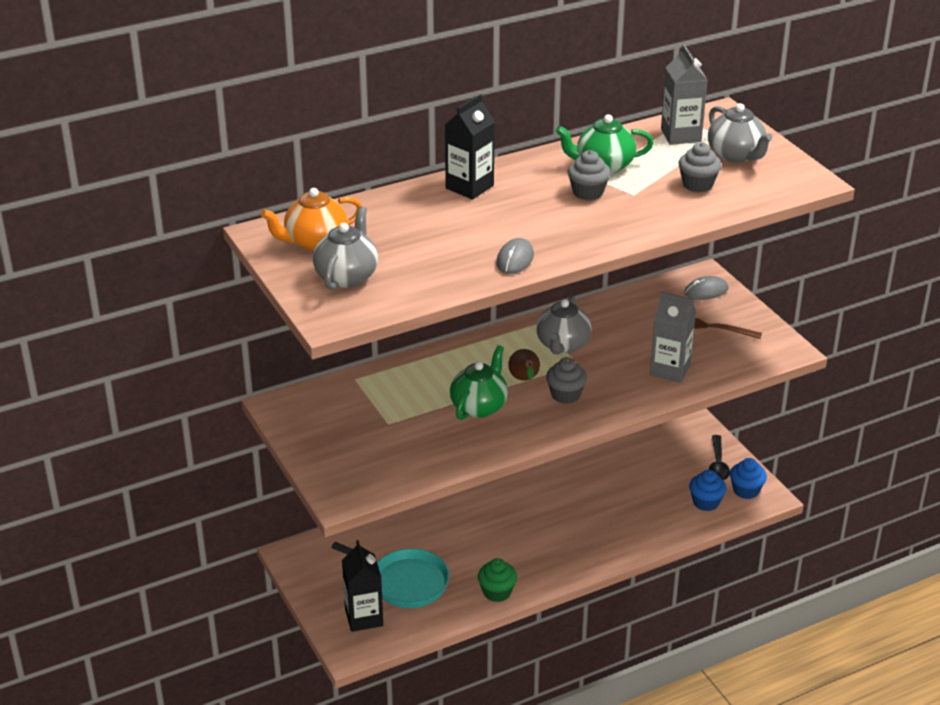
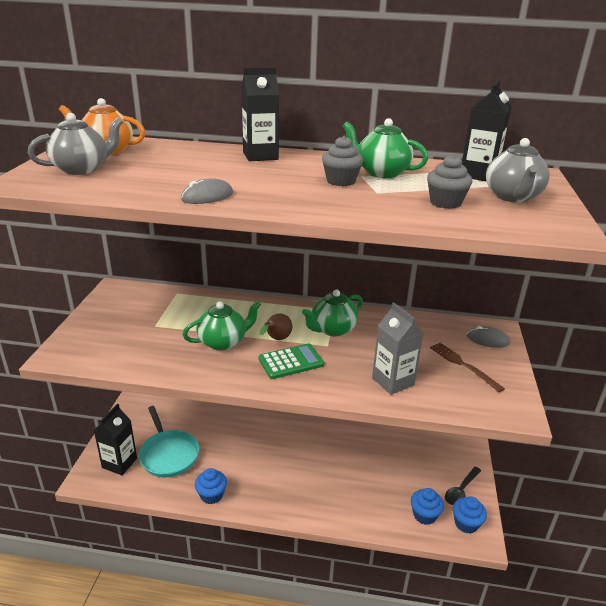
camera: 35 degrees right, 5 degrees down
green cupcake [478,558,517,602] -> blue cupcake [195,468,227,504]
grey teapot [536,296,592,355] -> green teapot [302,289,363,337]
grey cupcake [546,357,587,404] -> green calculator [259,343,324,379]
grey carton [661,44,708,145] -> black carton [462,80,512,181]

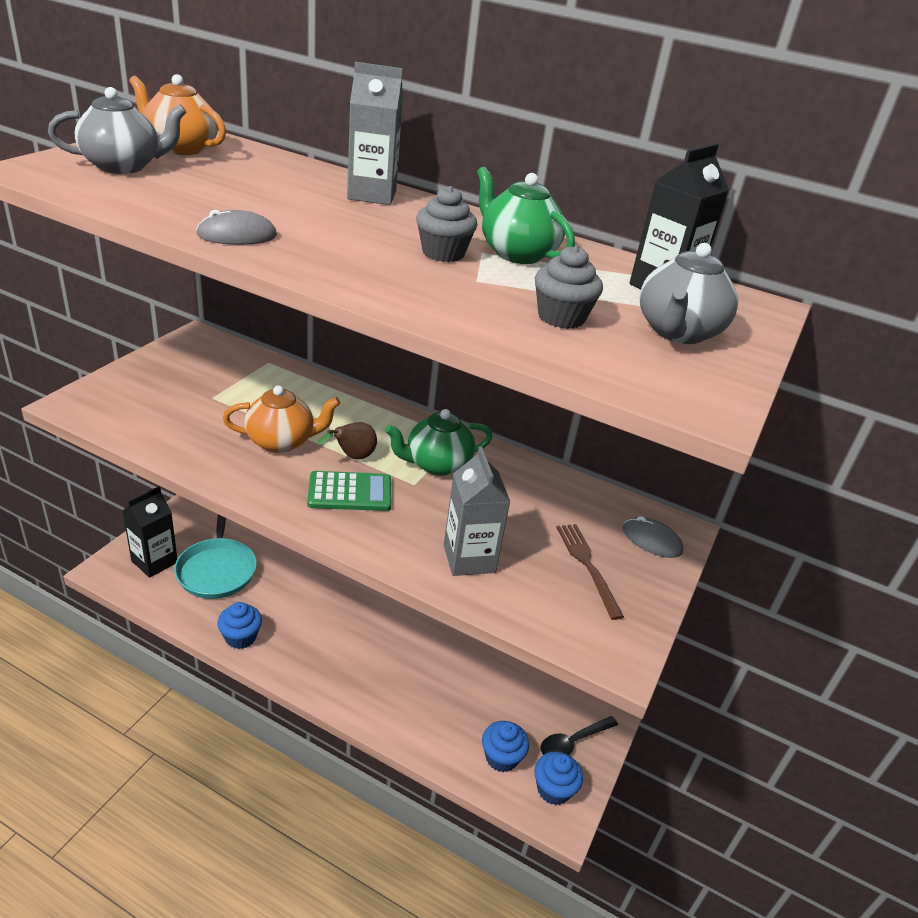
camera: 15 degrees right, 5 degrees up
green teapot [182,301,261,351] -> orange teapot [223,385,340,453]
black carton [241,67,279,161] -> grey carton [347,62,403,205]

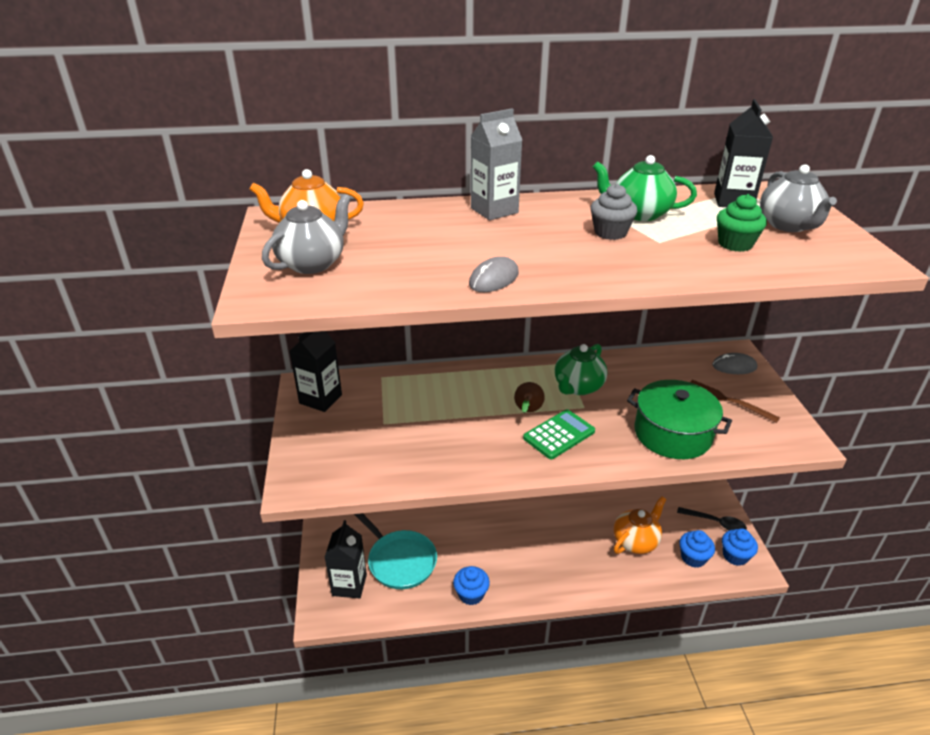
camera: 30 degrees left, 0 degrees up
orange teapot [223,385,340,453] -> orange teapot moved to [614,496,666,554]
grey carton [444,446,510,576] -> green pot [627,380,732,459]
grey cupcake [535,245,603,329] -> green cupcake [717,194,767,252]
black spoon [541,716,618,755] -> black spoon turned 90 degrees counterclockwise [677,507,747,530]
none -> black carton [289,331,342,412]

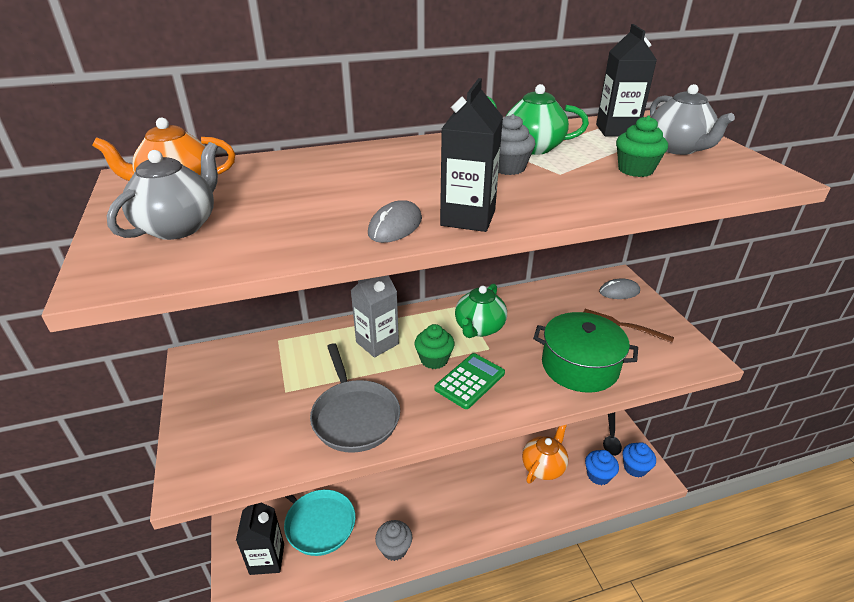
camera: 10 degrees left, 0 degrees up
black carton [289,331,342,412] -> black carton moved to [440,78,503,232]
blue cupcake [453,566,490,605] -> grey cupcake [375,520,412,561]
grey carton [471,108,522,220] -> grey carton moved to [351,275,399,358]
brown pear [514,382,545,413] -> green cupcake [414,324,455,369]
black spoon [677,507,747,530] -> black spoon turned 90 degrees clockwise [603,412,622,456]
none -> grey pan [310,343,400,453]

